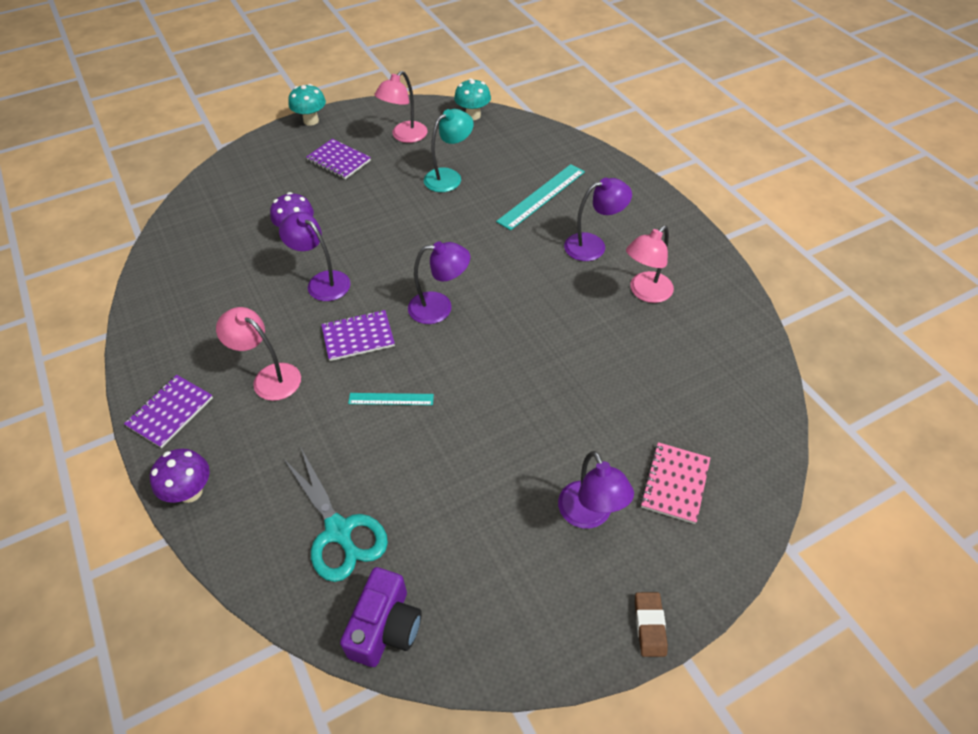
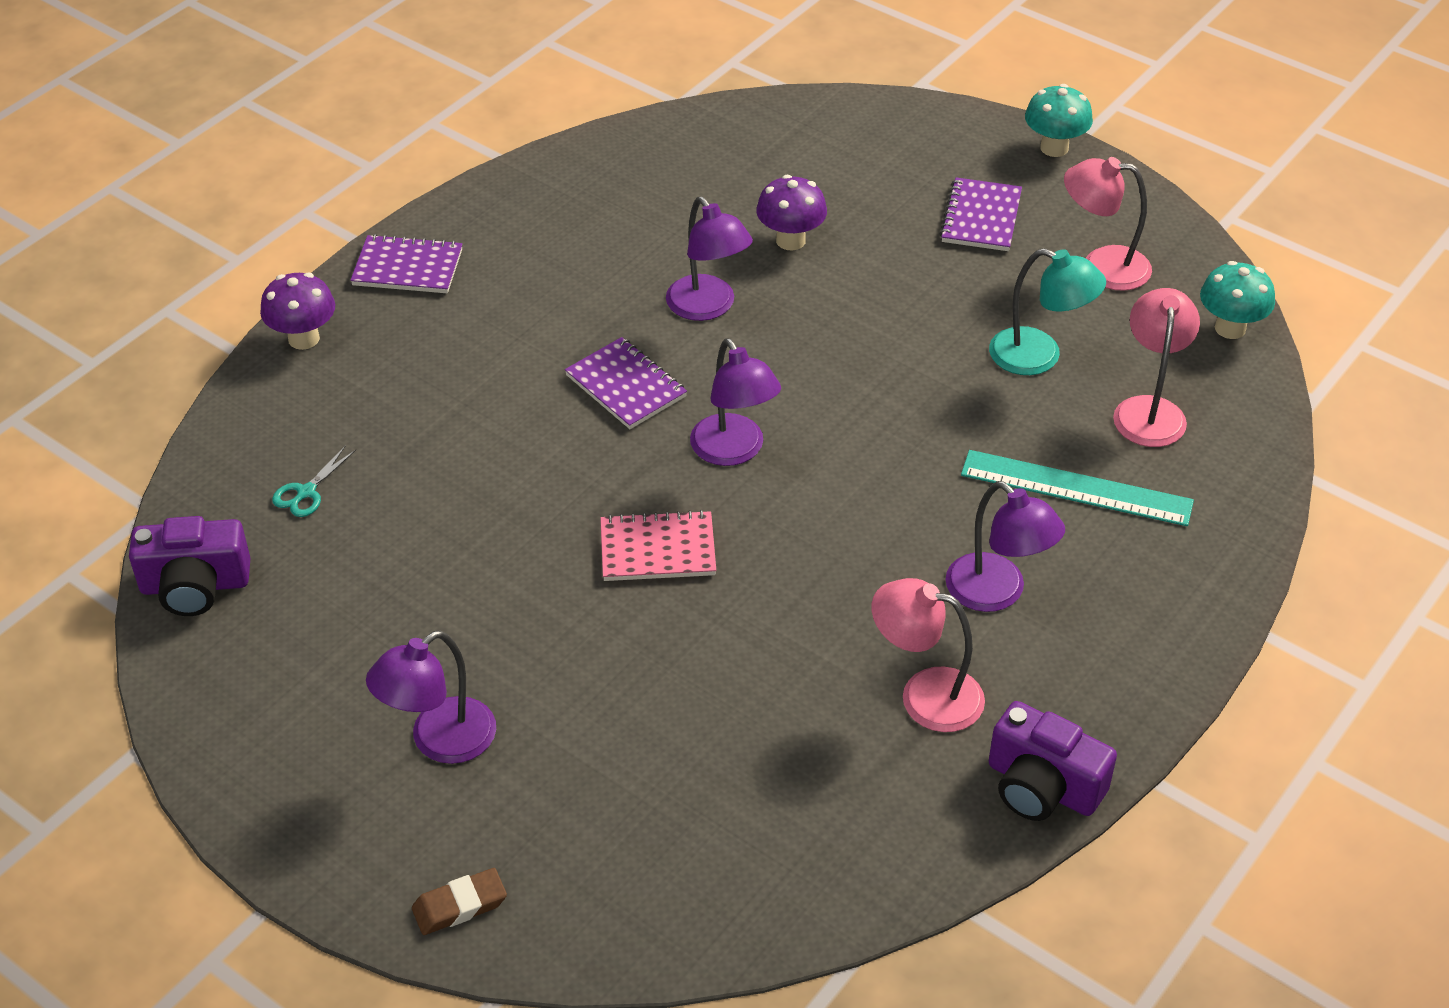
camera: 65 degrees right, 5 degrees down
pink lamp [216,307,301,401] -> pink lamp moved to [1113,288,1200,447]
purple lamp [279,212,350,301] -> purple lamp turned 135 degrees clockwise [666,197,753,321]
turquoise scissors [283,448,388,582] -> turquoise scissors [272,445,356,517], size x0.47
turquoise ruler [348,393,434,405] -> none
brown eraser [635,592,668,657] -> brown eraser moved to [412,868,507,935]
pink notebook [640,442,710,524] -> pink notebook moved to [600,510,716,581]
none -> purple camera [989,701,1117,821]

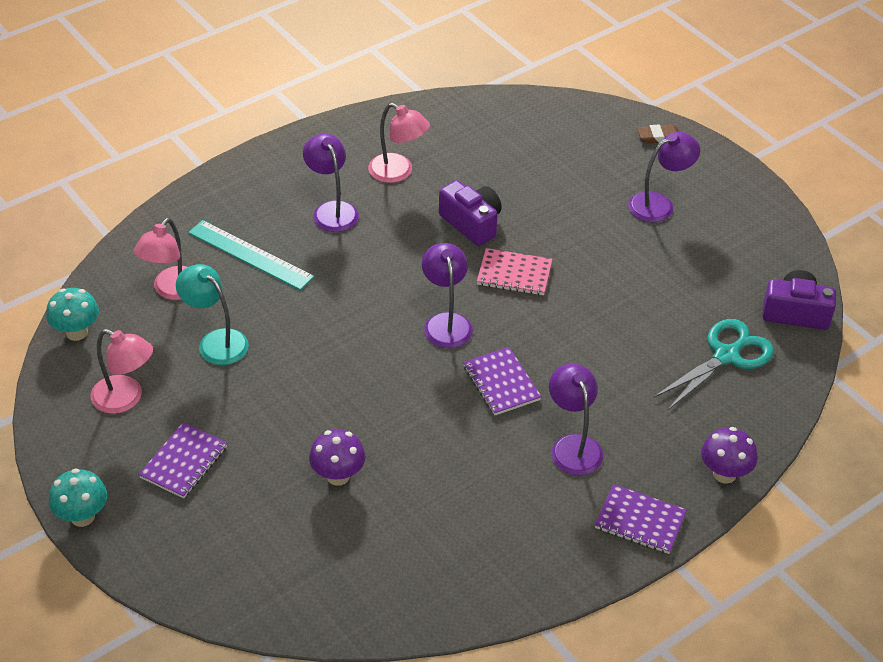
camera: 165 degrees left, 0 degrees up
turquoise scissors [272,445,356,517] -> turquoise scissors [653,319,774,410], size x2.11
purple lamp [666,197,753,321] -> purple lamp moved to [549,364,603,475]
purple camera [989,701,1117,821] -> purple camera moved to [439,180,502,246]

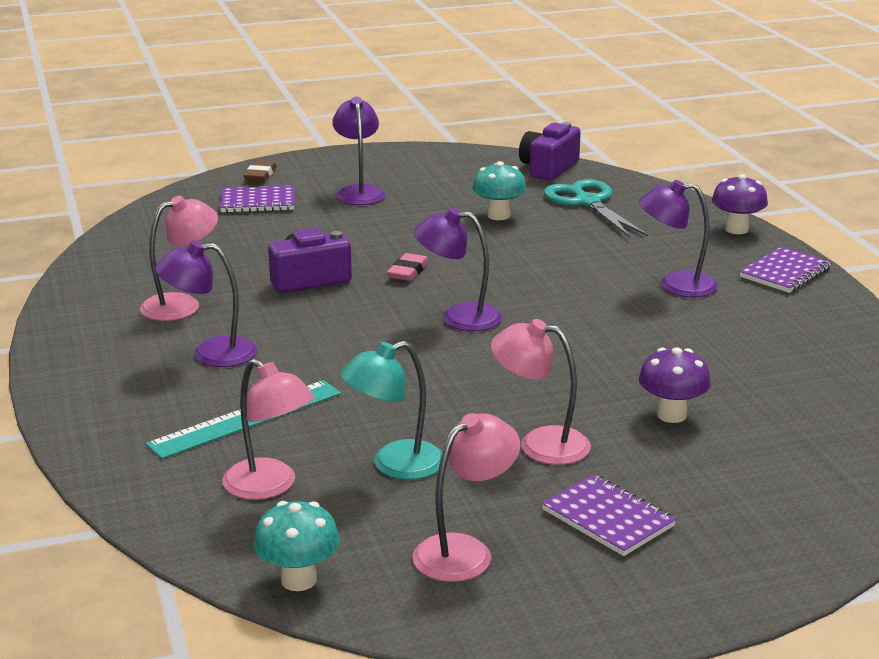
camera: 70 degrees left, 20 degrees down
turquoise mushroom [49,468,107,527] -> turquoise mushroom moved to [472,161,527,220]
purple notebook [463,347,542,415] -> purple notebook moved to [220,186,295,213]
pink notebook [477,248,553,295] -> pink eraser [387,253,429,281]
none -> pink lamp [491,319,591,465]

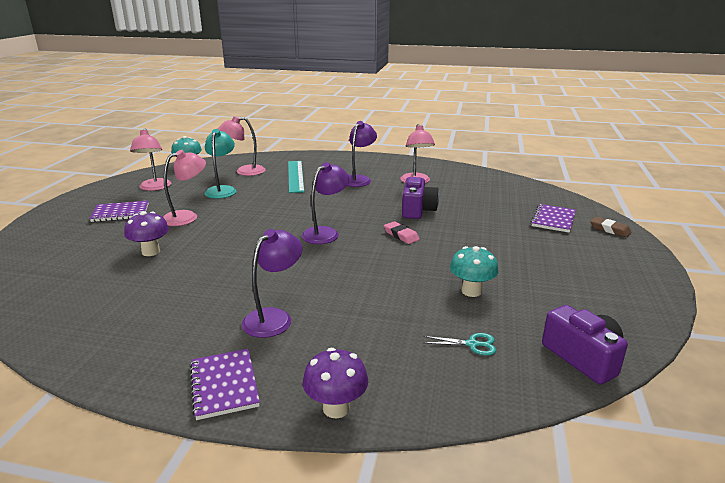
camera: 120 degrees right, 0 degrees up
purple lamp [333,97,385,205] -> none
turquoise scissors [544,179,648,237] -> turquoise scissors [423,333,496,355], size x0.47

